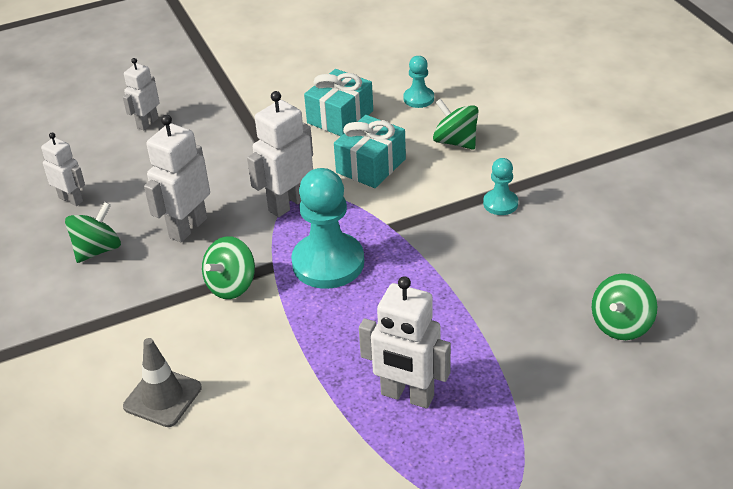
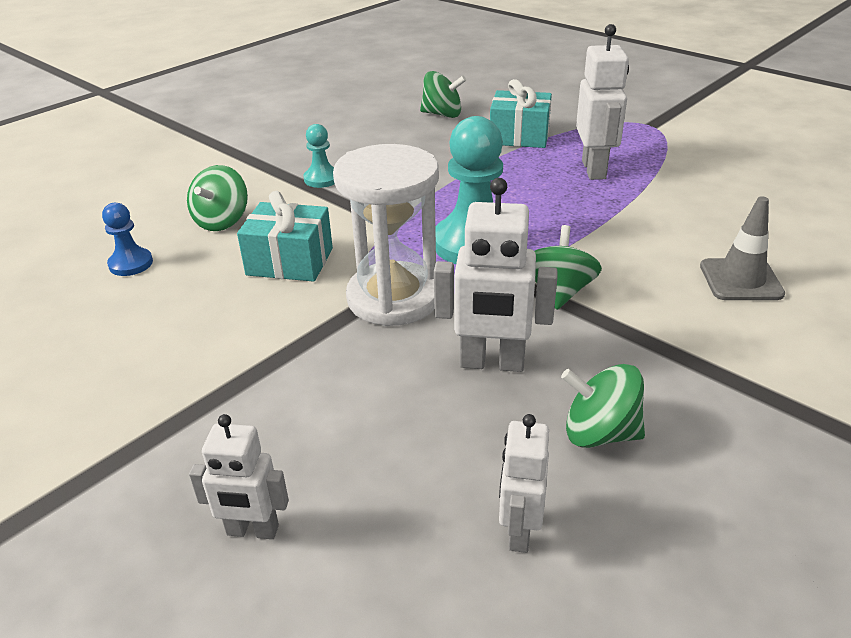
camera: 115 degrees left, 5 degrees down
green spinning top [202,236,255,299] -> green spinning top turned 90 degrees counterclockwise [535,225,602,310]
white robot [247,91,313,217] -> white hourglass [333,144,439,326]
turquoise gift [304,69,373,136] -> turquoise gift moved to [490,79,552,148]
turquoise pawn [403,56,434,108] -> blue pawn [102,203,153,276]

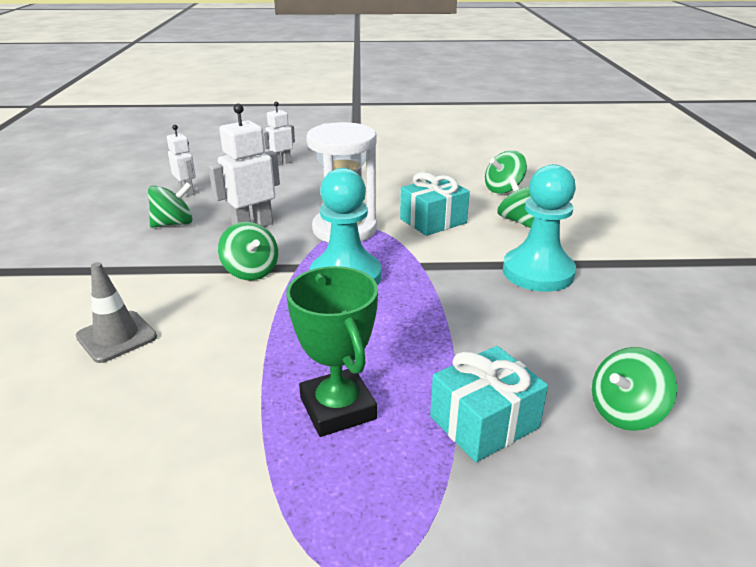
camera: 135 degrees right, 5 degrees down
blue pawn [102,203,153,276] -> green spinning top [485,151,527,194]
turquoise pawn [303,124,335,188] -> turquoise pawn [503,164,576,292], size x1.98
white robot [576,24,629,180] -> green trophy [286,266,378,437]

